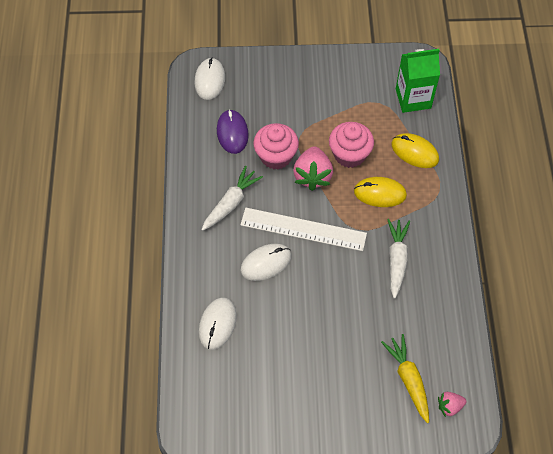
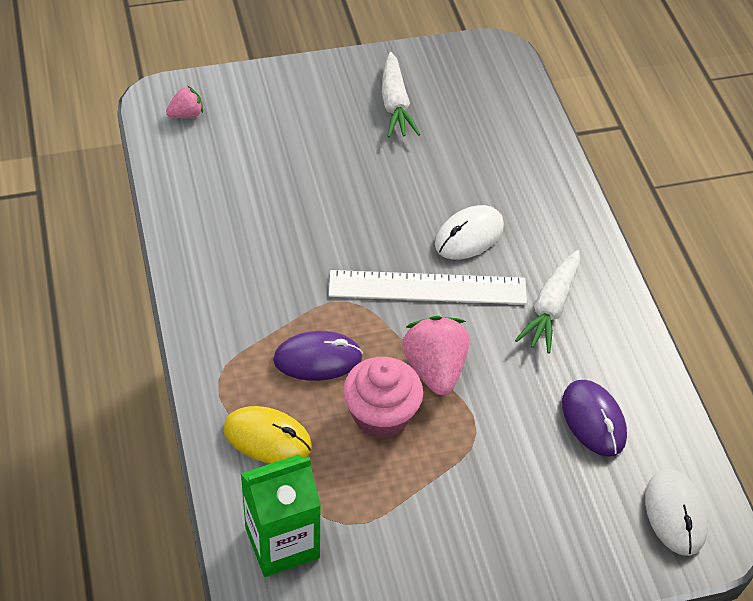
camera: 165 degrees right, 10 degrees down
white mouse [199,297,237,350] -> none
pink cupcake [253,123,299,169] -> none
yellow mouse [354,177,407,207] -> purple mouse [273,331,363,381]
yellow carrot [381,334,429,423] -> none
white carrot [387,219,410,299] -> white carrot moved to [382,52,420,138]

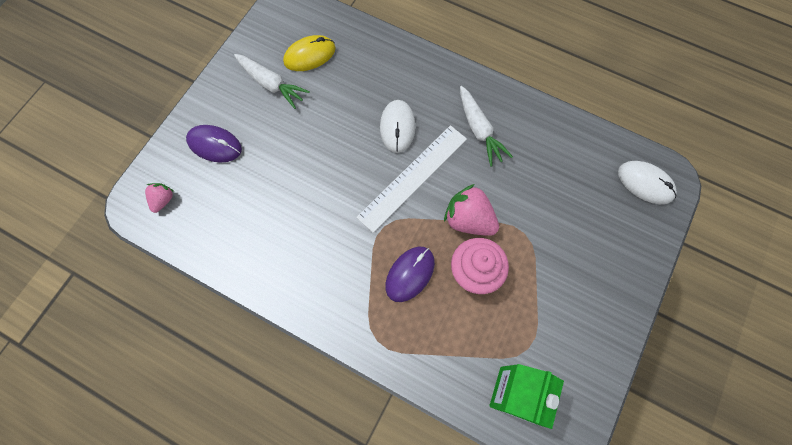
camera: 45 degrees left, 20 degrees up
yellow mouse [223,406,312,463] -> yellow mouse moved to [283,35,336,71]
purple mouse [562,380,627,457] -> purple mouse moved to [186,125,242,162]

